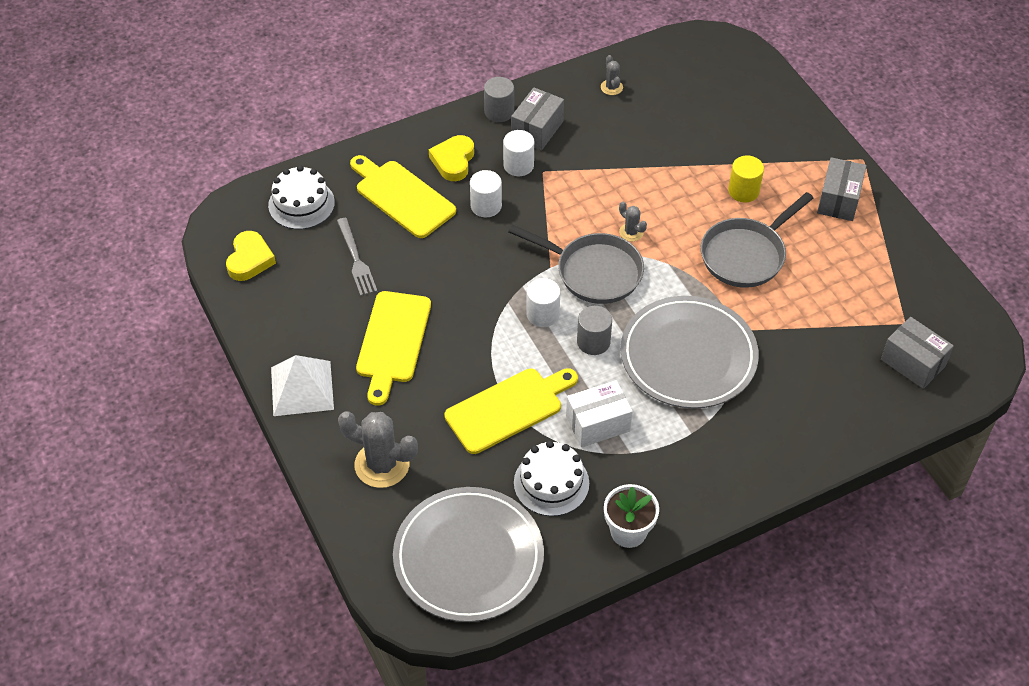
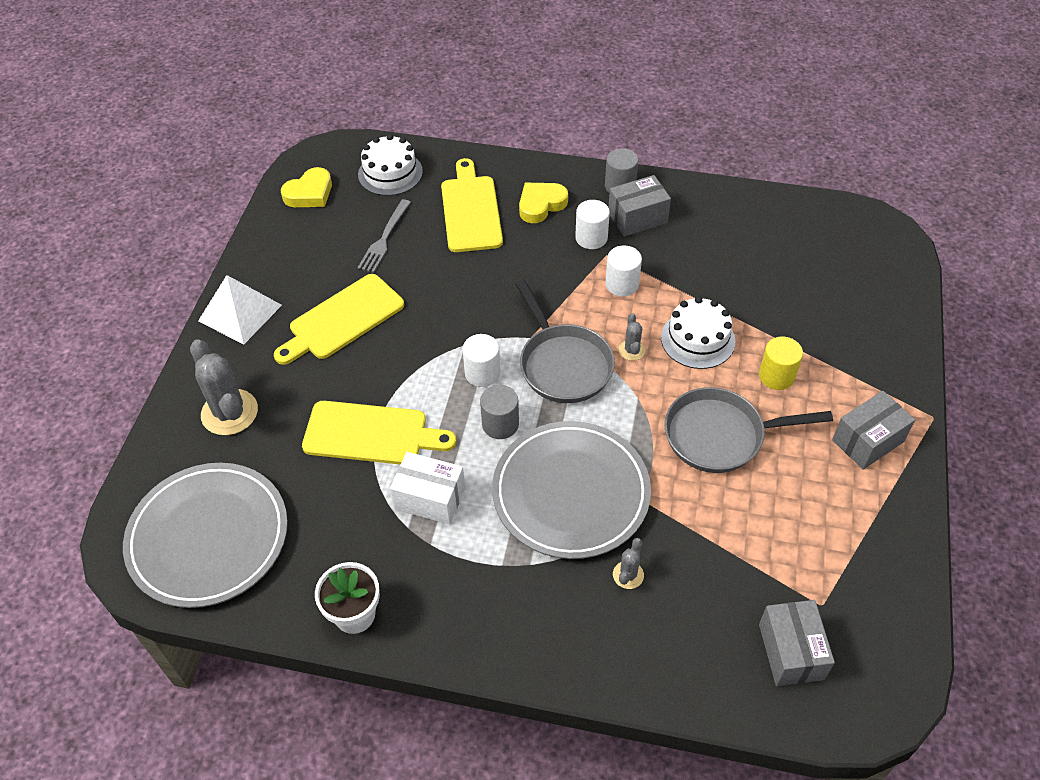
camera: 40 degrees right, 0 degrees up
white cylinder [470,170,502,217] -> white cylinder moved to [605,245,642,296]
white cake [514,441,589,516] -> white cake moved to [661,296,735,369]
grey cactus [601,55,623,95] -> grey cactus moved to [613,538,644,589]

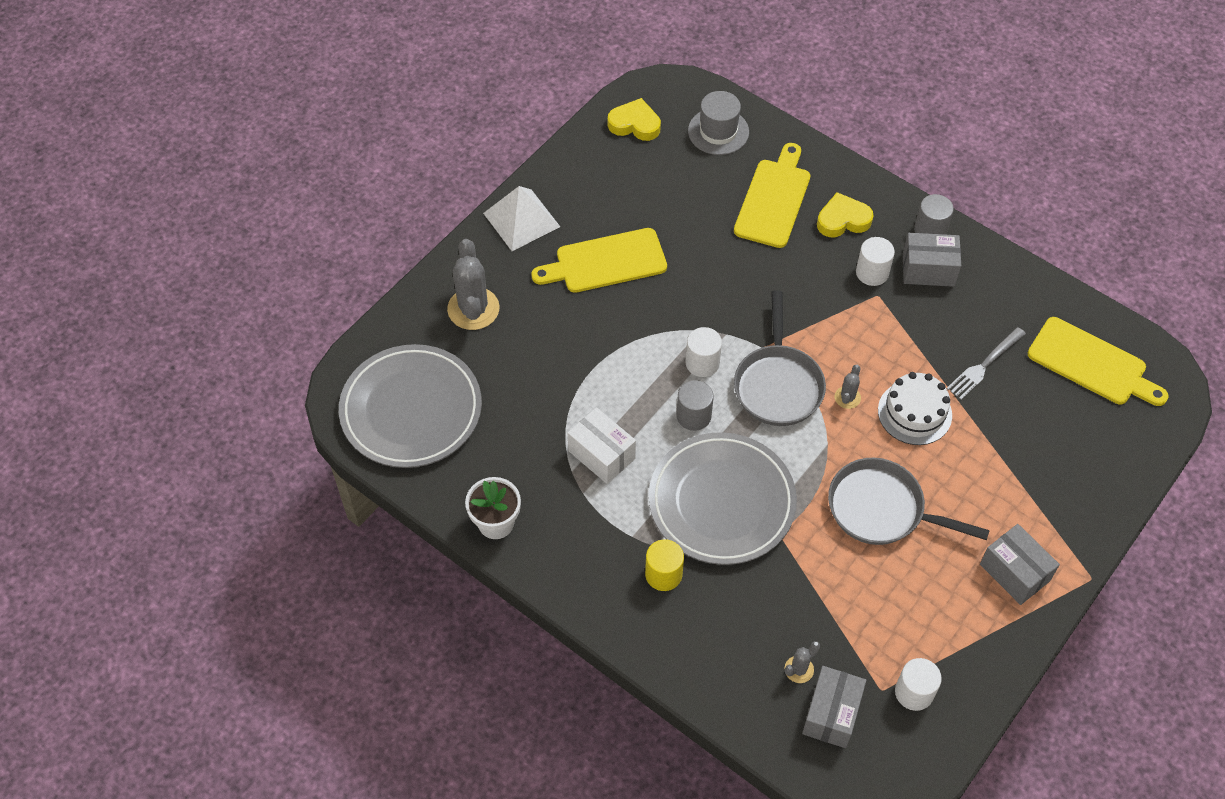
camera: 25 degrees right, 5 degrees up
yellow heart [281,167,332,207] -> yellow heart turned 150 degrees counterclockwise [608,98,661,141]
yellow cutting board [302,401,456,465] -> yellow cutting board moved to [1028,317,1169,406]
grey fork [357,199,411,273] -> grey fork moved to [946,327,1026,400]
white cake [358,134,423,196] -> grey hat [688,91,749,155]
white cylinder [605,245,642,296] -> white cylinder moved to [895,658,942,711]
grey cactus [613,538,644,589] -> grey cactus moved to [785,641,820,683]
yellow cylinder [759,337,803,390] -> yellow cylinder moved to [645,539,684,591]
grey box [832,391,915,470] -> grey box turned 60 degrees clockwise [980,524,1060,605]

